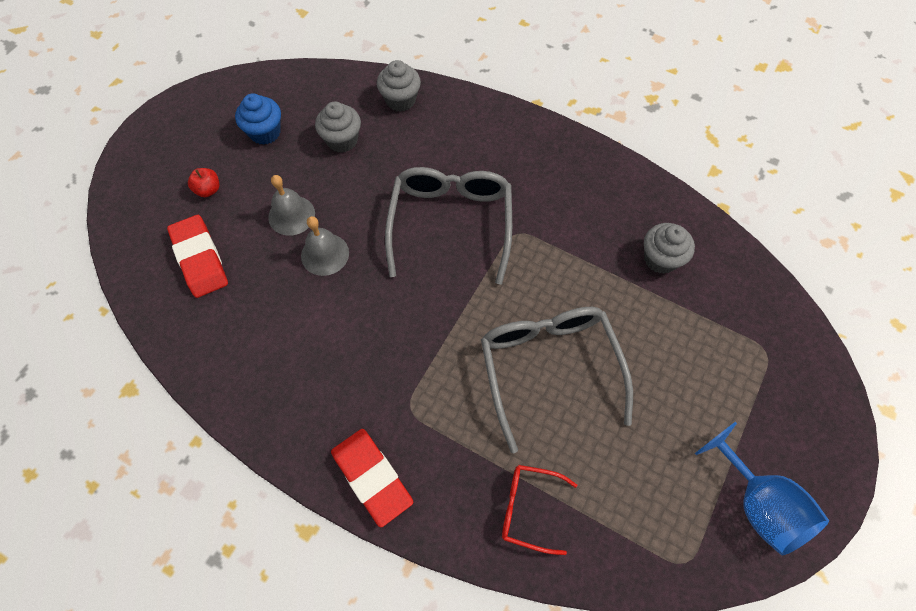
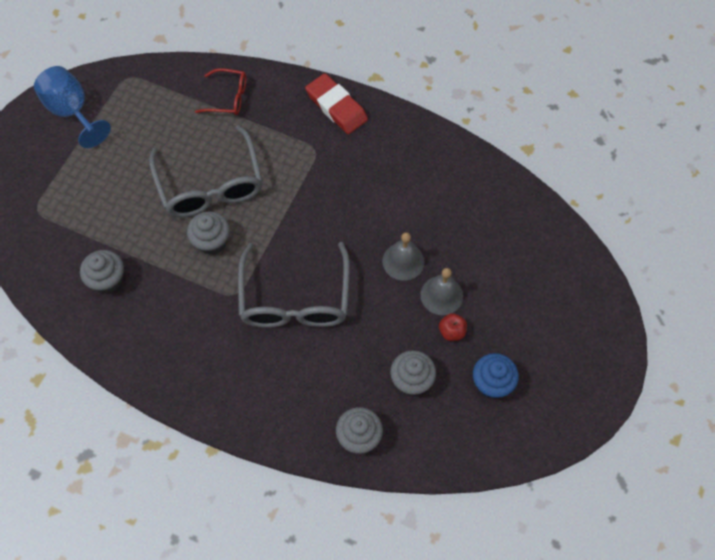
camera: 175 degrees right, 0 degrees up
red eraser [167,215,228,298] -> none
red apple [188,168,219,197] -> red apple moved to [439,313,467,341]
none -> grey cupcake [187,211,230,255]

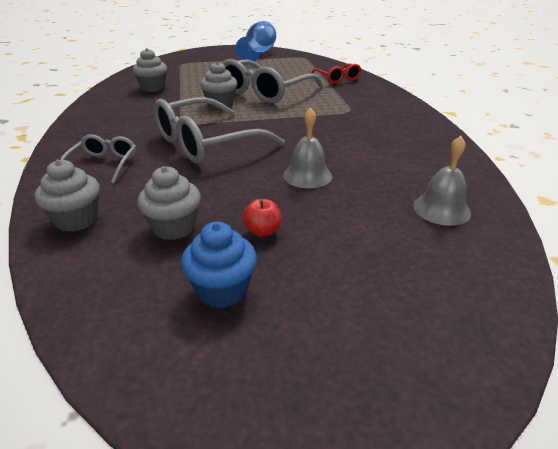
camera: 55 degrees right, 30 degrees down
red eraser [305,73,368,134] -> none
grey bell [420,268,463,315] -> grey bell moved to [413,136,471,226]
none -> grey glasses [60,134,136,183]

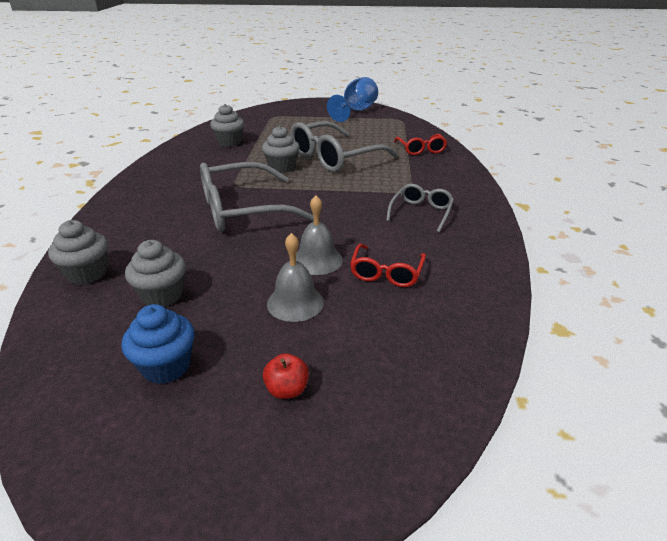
camera: 15 degrees right, 0 degrees up
grey glasses [60,134,136,183] -> grey glasses moved to [386,184,454,232]
red apple [242,199,281,237] -> red apple moved to [263,353,309,399]
grey bell [413,136,471,226] -> grey bell moved to [267,233,324,322]
none -> red glasses [350,244,426,287]

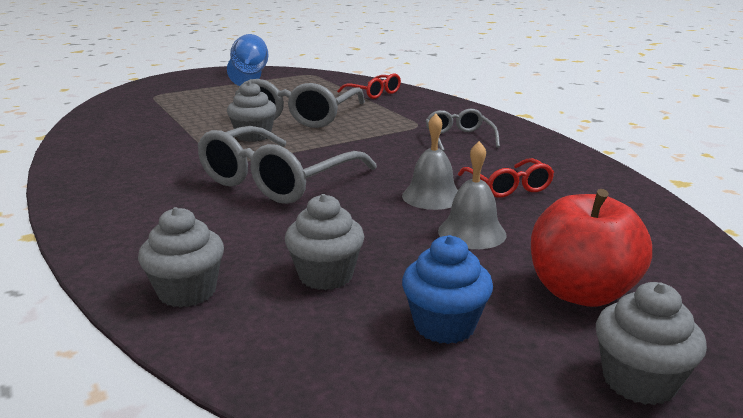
camera: 35 degrees left, 10 degrees down
grey cupcake [210,104,244,147] -> grey cupcake moved to [596,282,707,405]
red apple [263,353,309,399] -> red apple [531,189,652,307], size x2.19

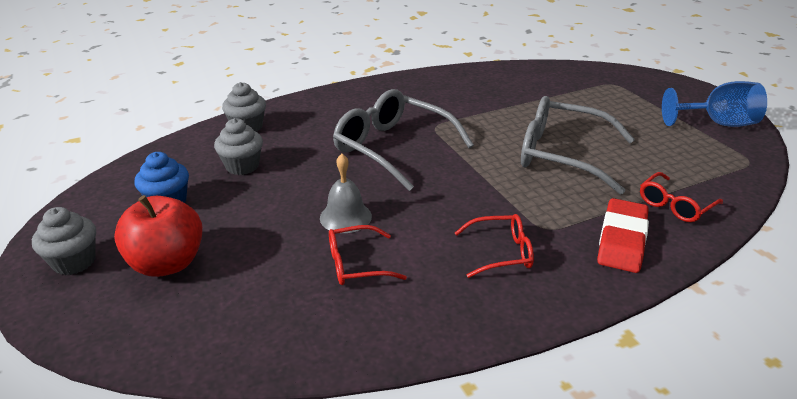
camera: 95 degrees right, 10 degrees up
grey cupcake [227,81,276,142] -> none
grey glasses [425,109,500,151] -> red glasses [455,214,534,278]
grey bell [438,141,507,249] -> none
none -> red eraser [597,198,649,273]

